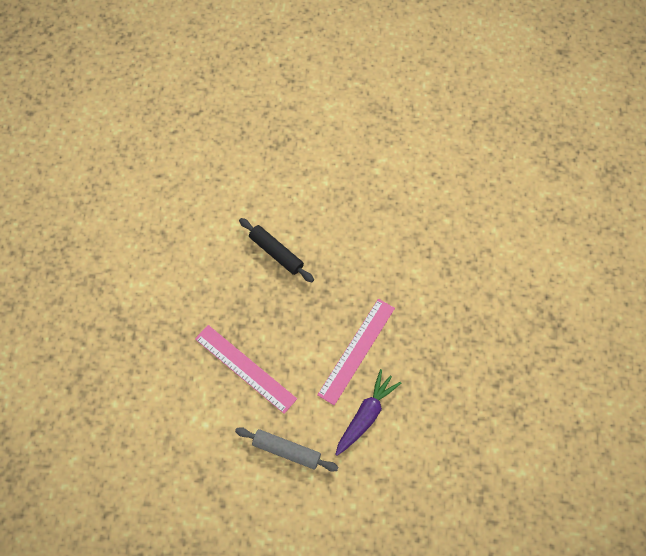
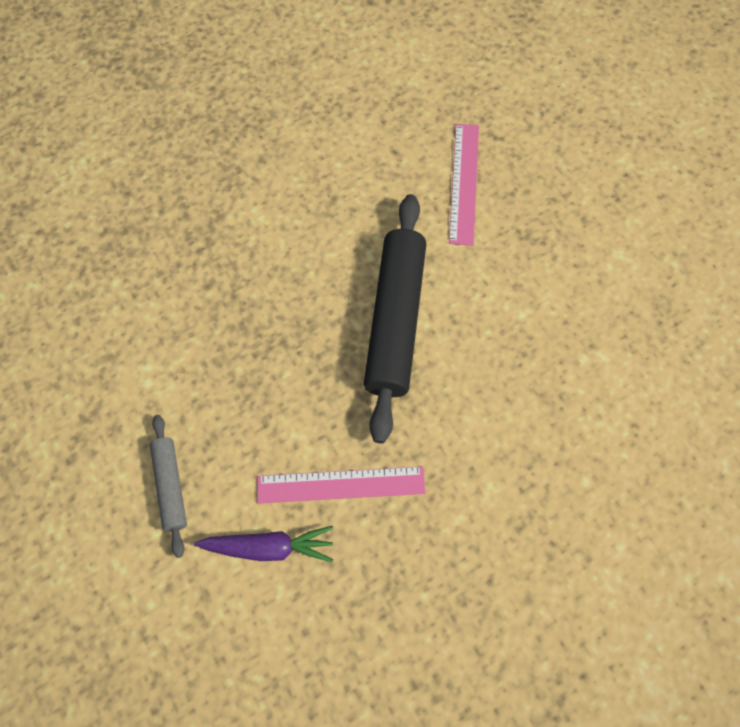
camera: 55 degrees right, 0 degrees up
pink ruler [195,325,297,414] -> pink ruler moved to [449,124,479,246]
black rolling pin [239,218,314,282] -> black rolling pin [364,194,426,444], size x1.98

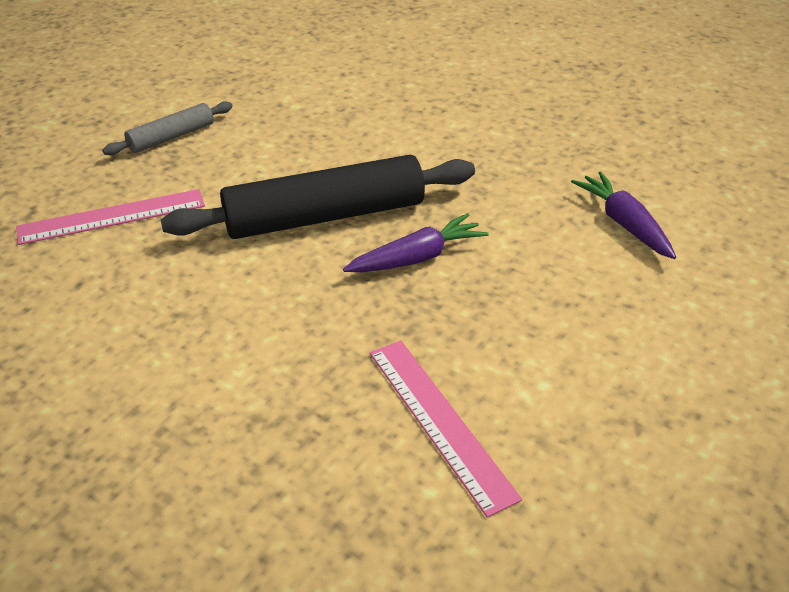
camera: 115 degrees left, 25 degrees down
grey rolling pin [150,415,187,558] -> grey rolling pin moved to [102,101,233,155]
pink ruler [257,466,425,504] -> pink ruler moved to [370,340,522,518]
none -> purple carrot [343,213,489,272]

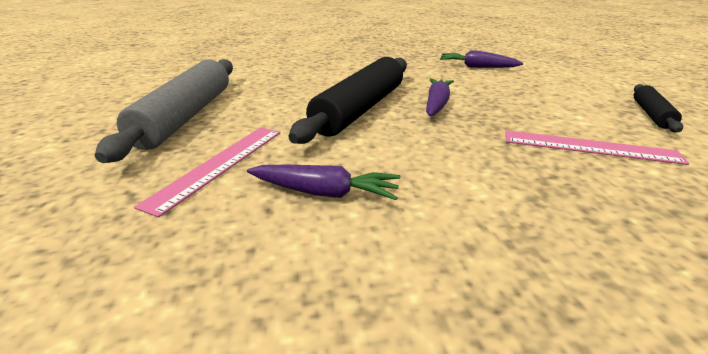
camera: 45 degrees left, 10 degrees down
grey rolling pin [102,101,233,155] -> grey rolling pin [95,59,233,163], size x1.98
none -> purple carrot [247,165,401,200]
none -> black rolling pin [634,84,683,133]

